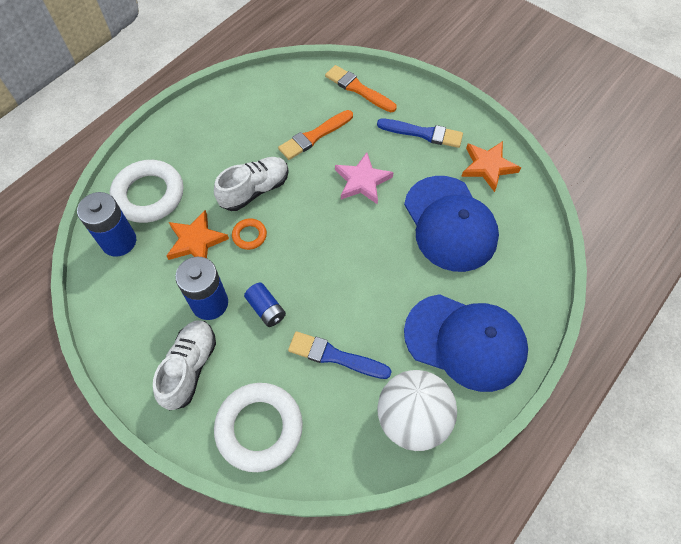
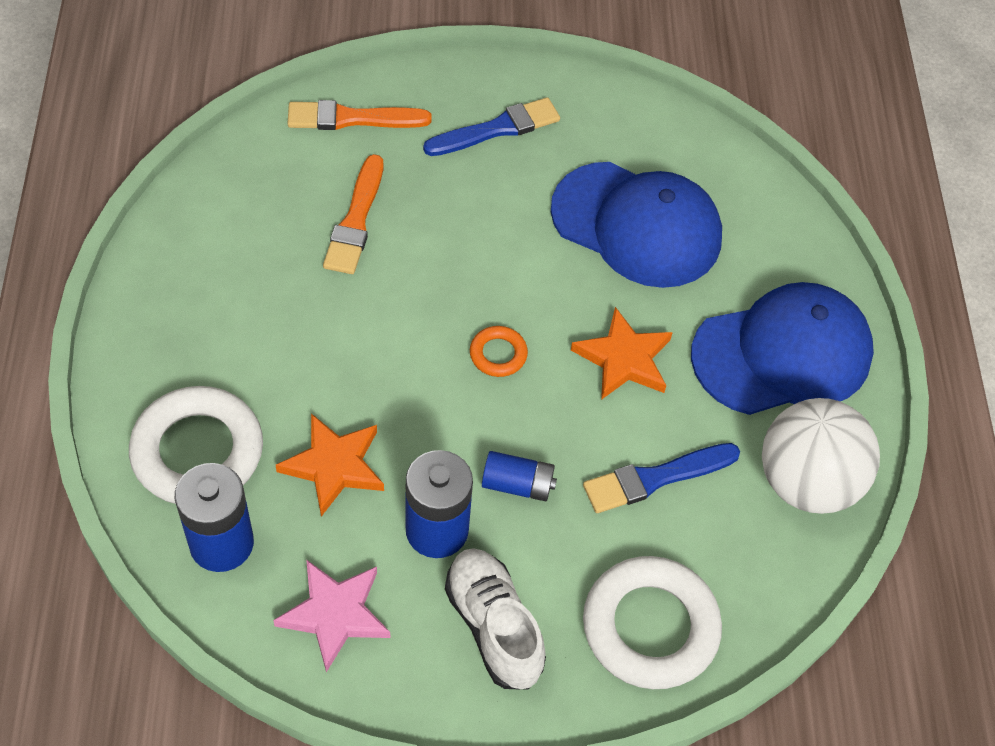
camera: 45 degrees left, 5 degrees down
white shoe [214,157,289,211] -> none
orange ring [232,218,267,250] -> orange ring moved to [470,326,528,377]
pink star [335,152,394,204] -> pink star moved to [273,559,390,672]
orange star [461,141,521,192] -> orange star moved to [571,307,673,400]

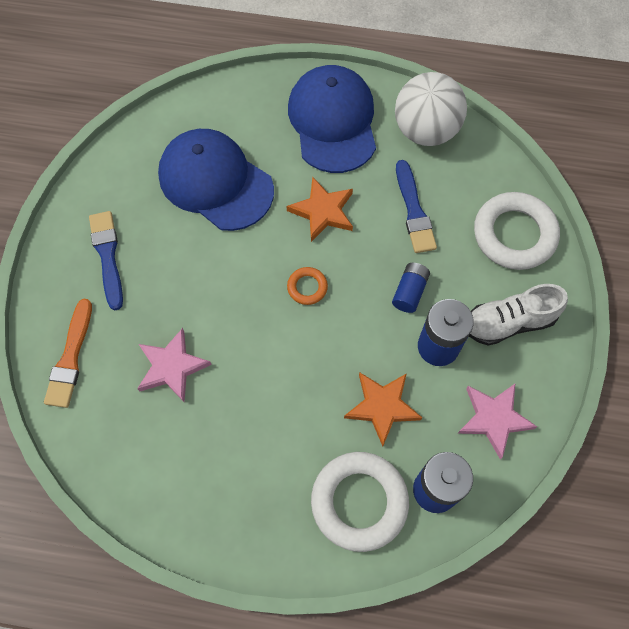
camera: 75 degrees left, 10 degrees up
orange brush [323,154,383,274] -> pink star [137,328,212,402]
blue cap [551,162,722,288] -> blue cap turned 90 degrees counterclockwise [158,129,274,231]

